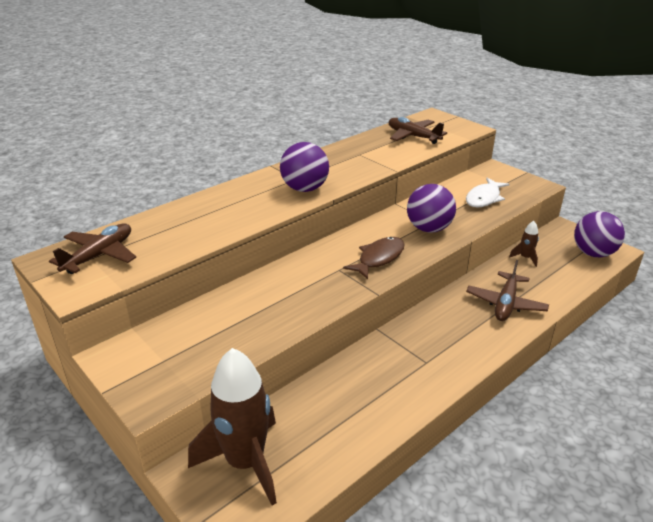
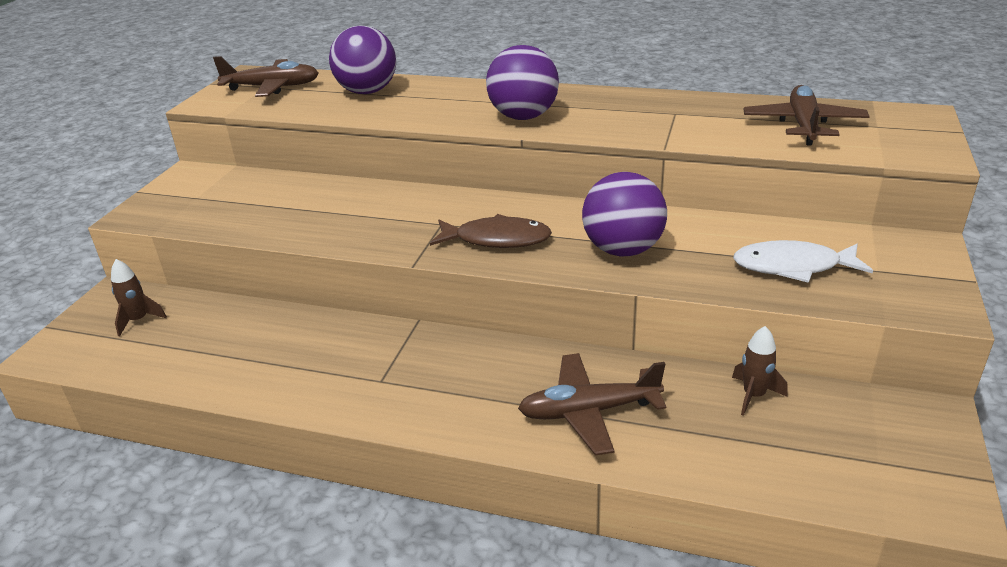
camera: 60 degrees right, 0 degrees up
brown rocket [188,348,277,506] -> brown rocket [111,259,167,337], size x0.42
purple ball [574,211,625,257] -> purple ball moved to [329,26,396,94]

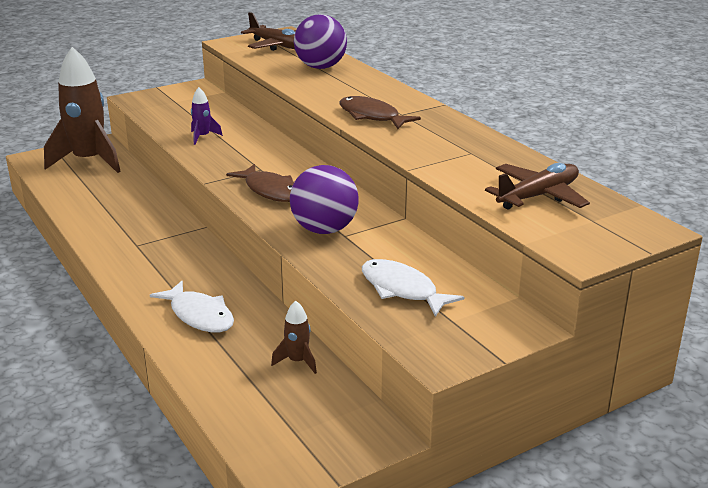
camera: 40 degrees right, 5 degrees down
brown rocket [111,259,167,337] -> brown rocket [44,47,121,173], size x2.36
purple ball [486,45,559,120] -> brown fish [340,96,421,129]
brown plane [518,353,666,455] -> white fish [150,281,234,332]
none -> purple rocket [191,87,223,145]

